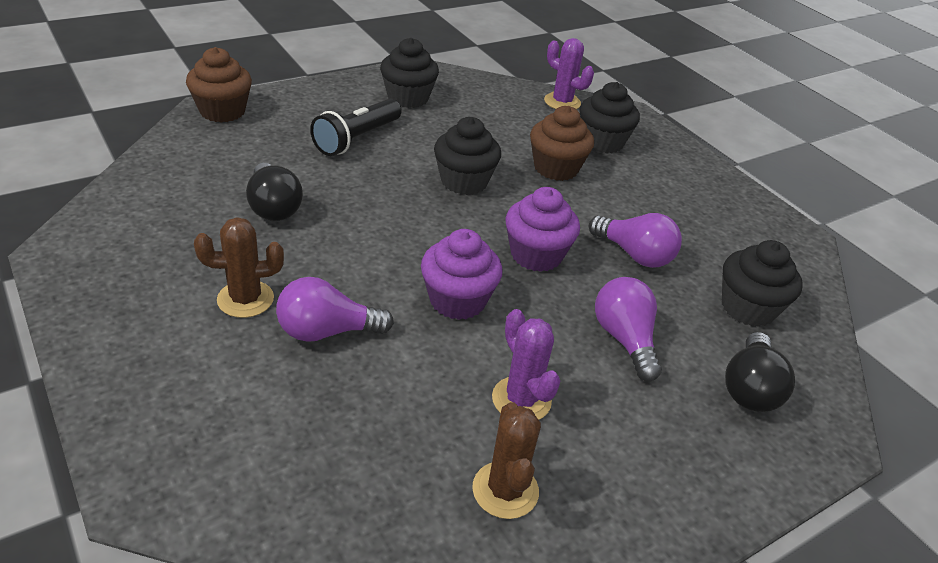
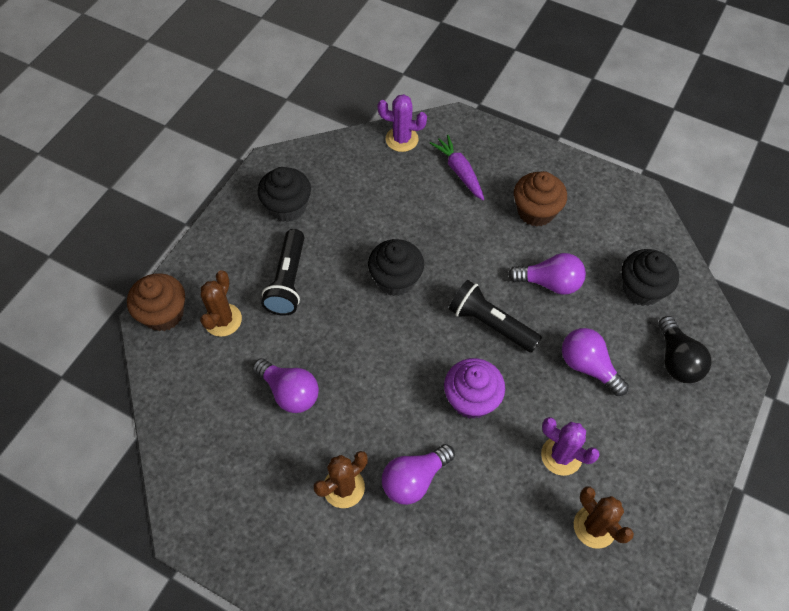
camera: 25 degrees left, 20 degrees up
black light bulb [246,163,303,221] -> purple light bulb [253,358,319,413]
purple cupcake [505,187,580,272] -> black flashlight [449,280,542,353]
brown cupcake [530,106,594,181] -> brown cupcake moved to [514,171,567,227]
black cupcake [579,82,640,153] -> purple carrot [430,134,484,201]
none -> brown cactus [200,270,242,337]

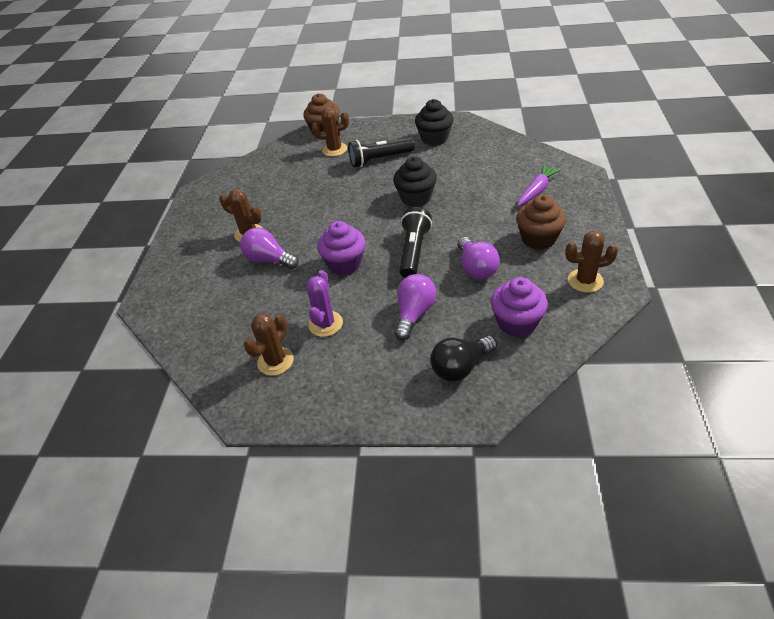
camera: 70 degrees right, 15 degrees down
purple light bulb [253,358,319,413] -> none
purple cactus [377,94,427,152] -> none
black cupcake [622,249,679,306] -> purple cupcake [491,277,548,337]
none -> brown cactus [565,231,618,293]

